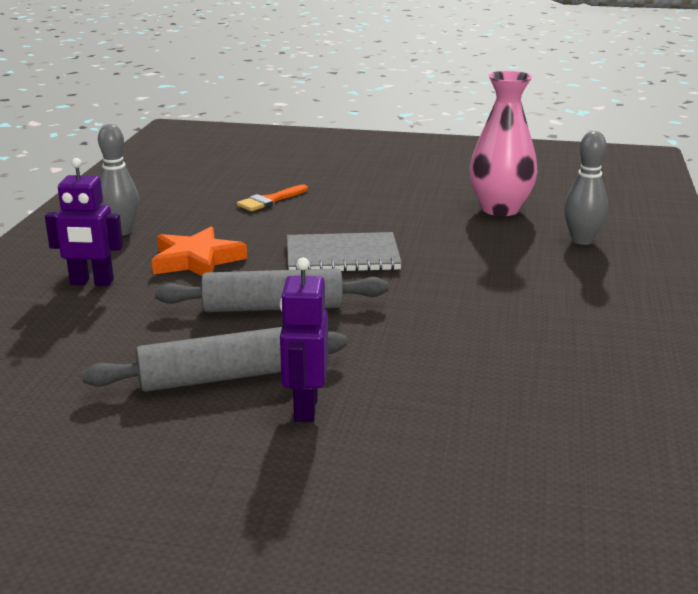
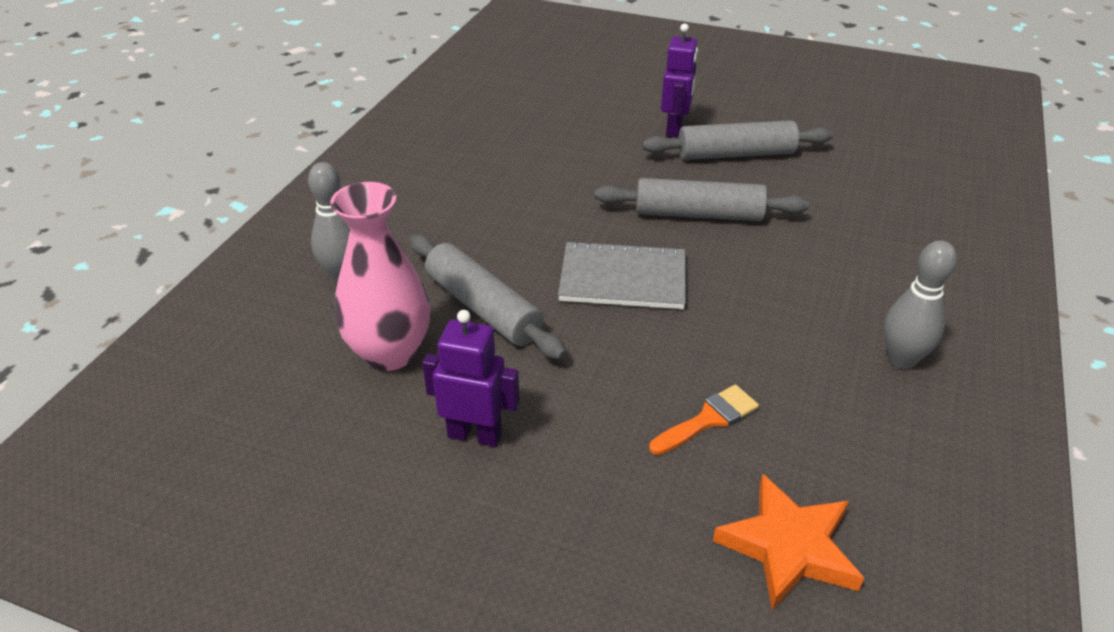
camera: 170 degrees left, 15 degrees up
purple robot [45,158,123,286] -> purple robot moved to [422,310,520,447]
orange star [152,226,247,276] -> orange star moved to [713,474,864,610]
none -> grey rolling pin [409,234,567,360]

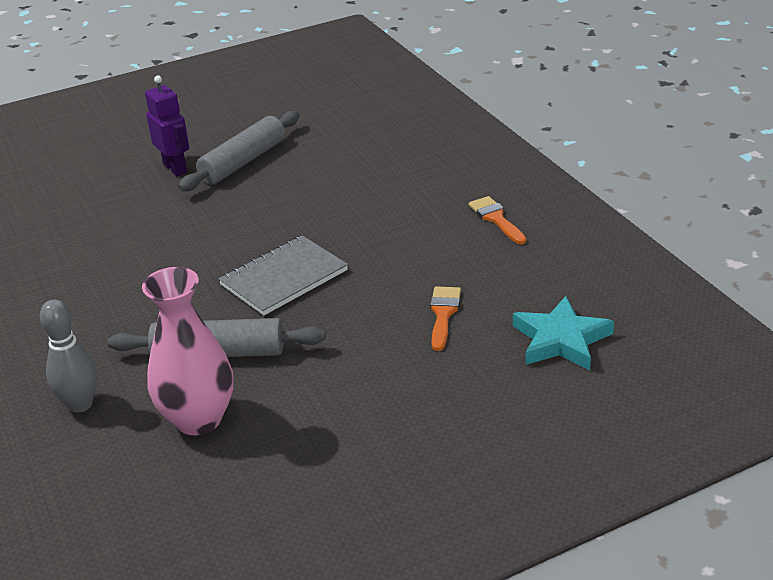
camera: 45 degrees left, 5 degrees down
purple robot [422,310,520,447] -> none
grey rolling pin [595,178,809,221] -> none
orange star [713,474,864,610] -> turquoise star [513,296,614,370]
grey bowling pin [884,240,957,369] -> orange brush [469,196,526,244]

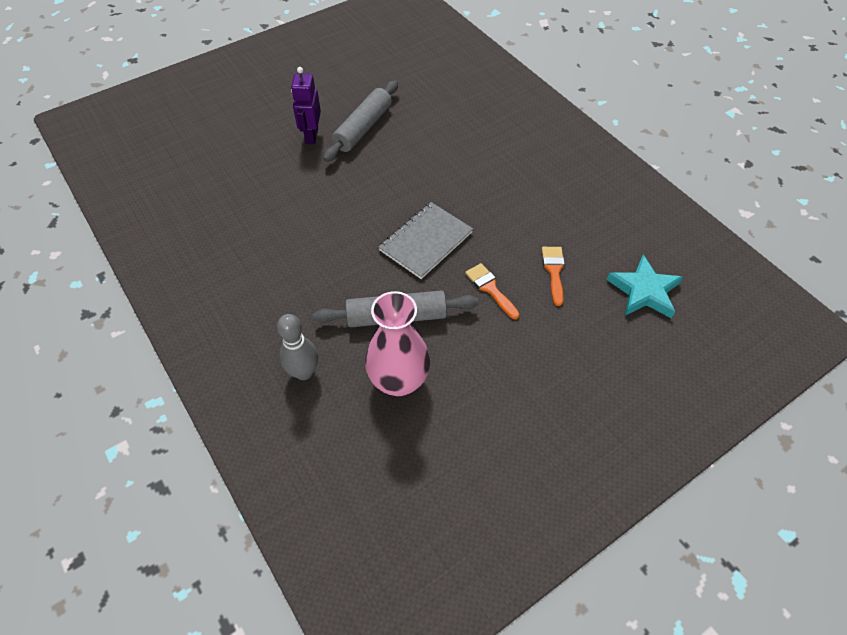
camera: 10 degrees left, 20 degrees up
purple robot [145,75,189,176] -> purple robot turned 135 degrees counterclockwise [291,67,321,144]
orange brush [469,196,526,244] -> orange brush moved to [465,263,519,319]

